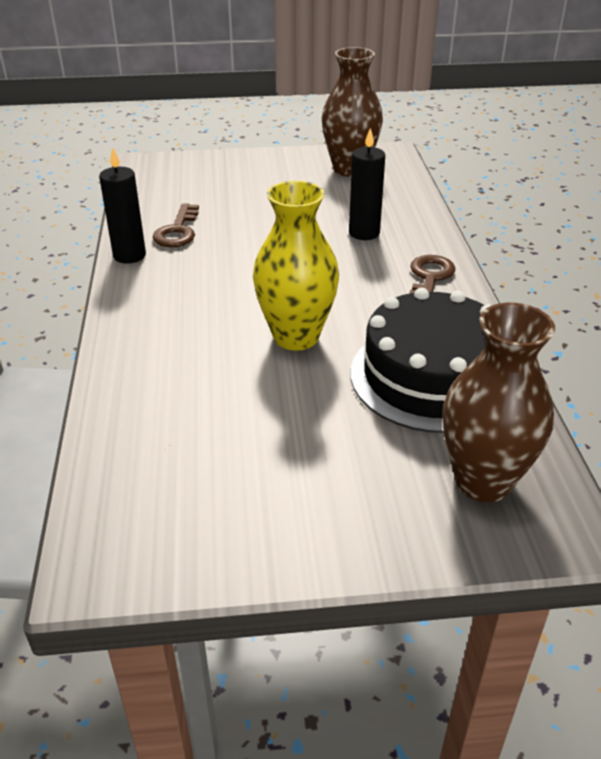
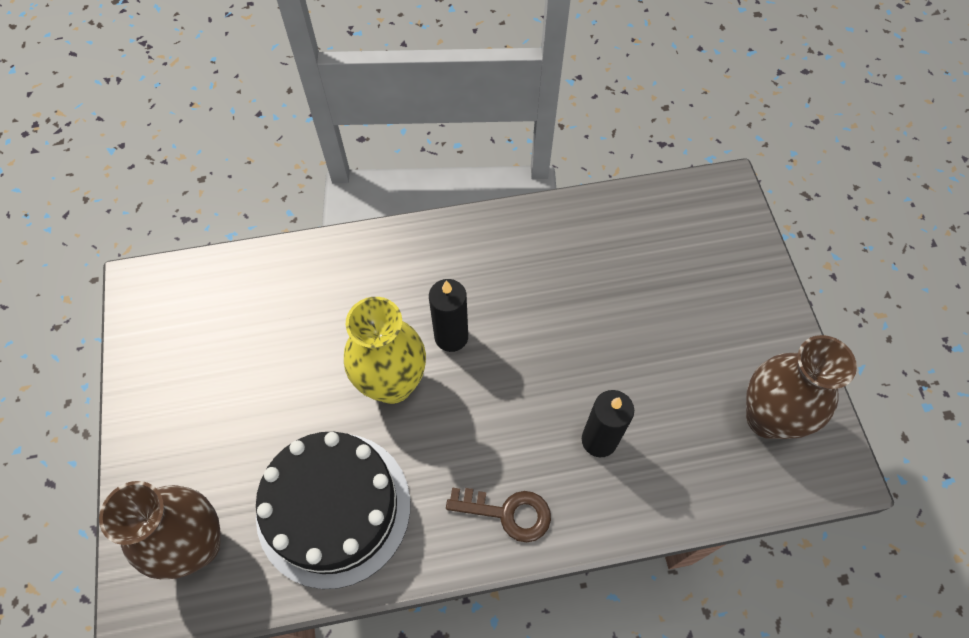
camera: 85 degrees right, 25 degrees up
black candle [99,147,146,264] -> black candle moved to [429,279,468,352]
brown key [153,203,199,247] -> none

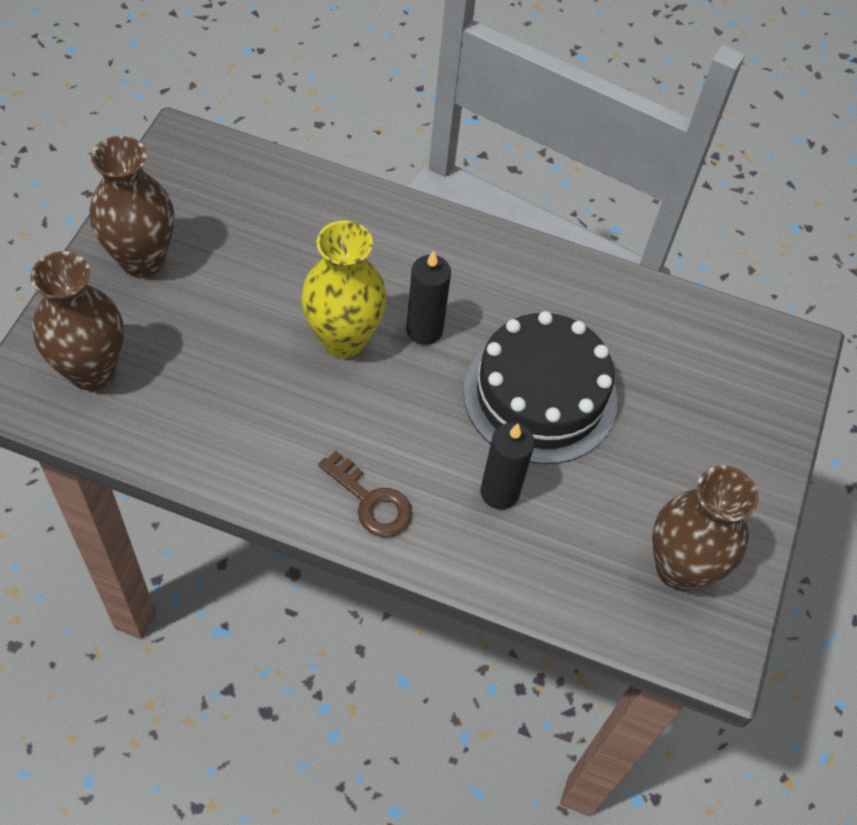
camera: 25 degrees right, 5 degrees down
black cake [256,432,410,589] -> black cake moved to [463,311,617,464]
none -> brown vase [90,136,174,277]

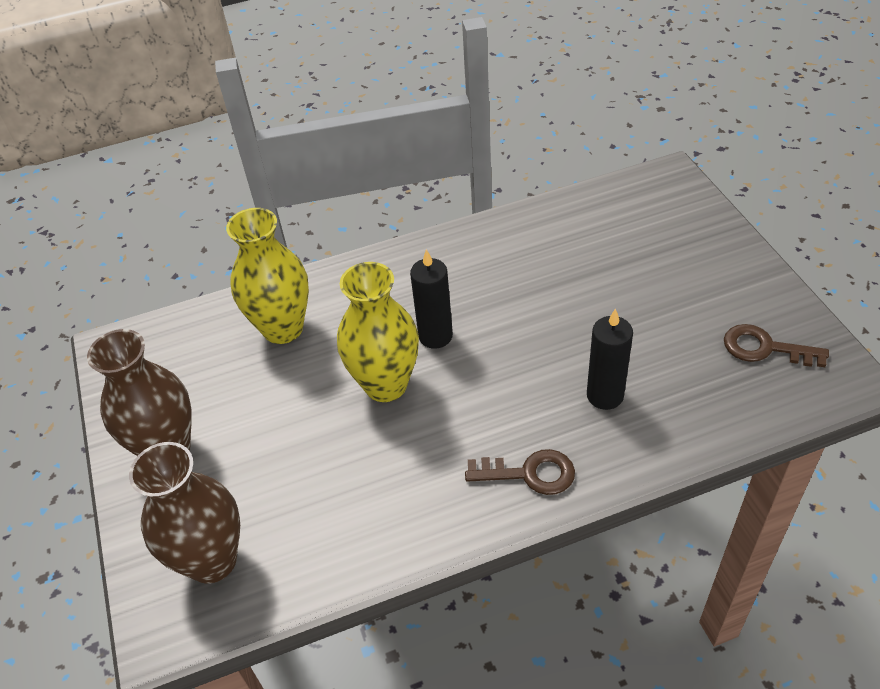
camera: 30 degrees left, 10 degrees down
black cake [463,311,617,464] -> none
brown vase [652,465,759,591] -> brown key [724,324,829,367]
none -> yellow vase [226,208,309,344]

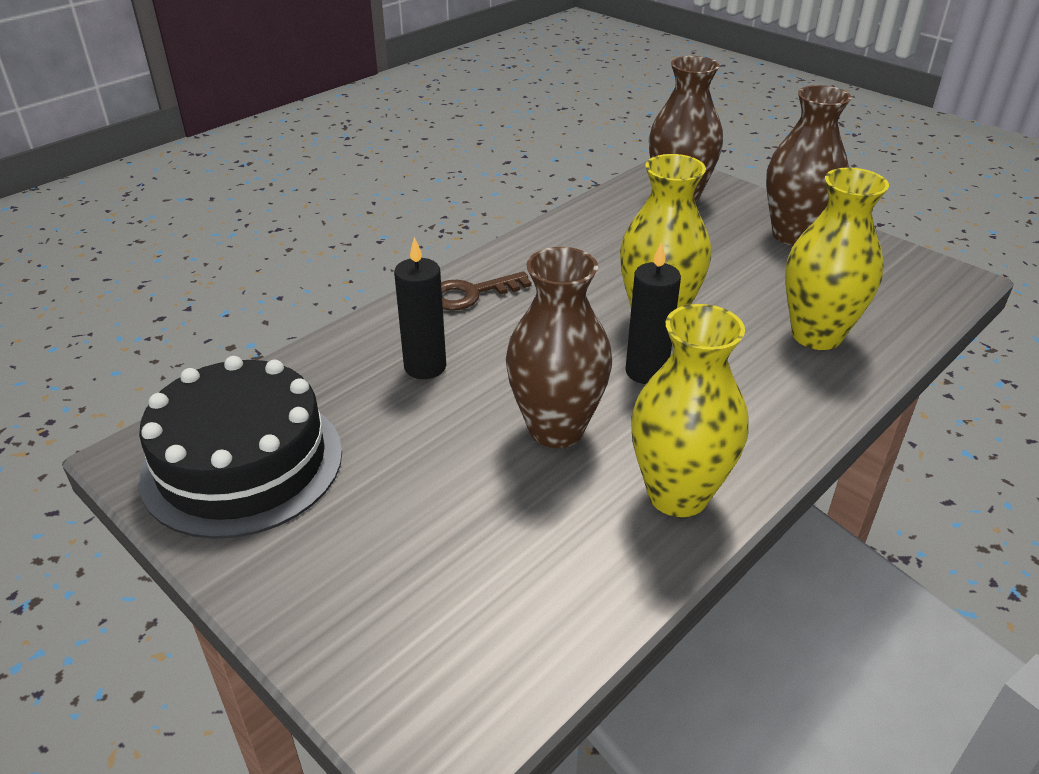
camera: 150 degrees right, 10 degrees down
brown key [724,324,829,367] -> black cake [139,356,342,539]
none -> brown vase [506,247,612,448]
none -> yellow vase [631,304,749,517]

